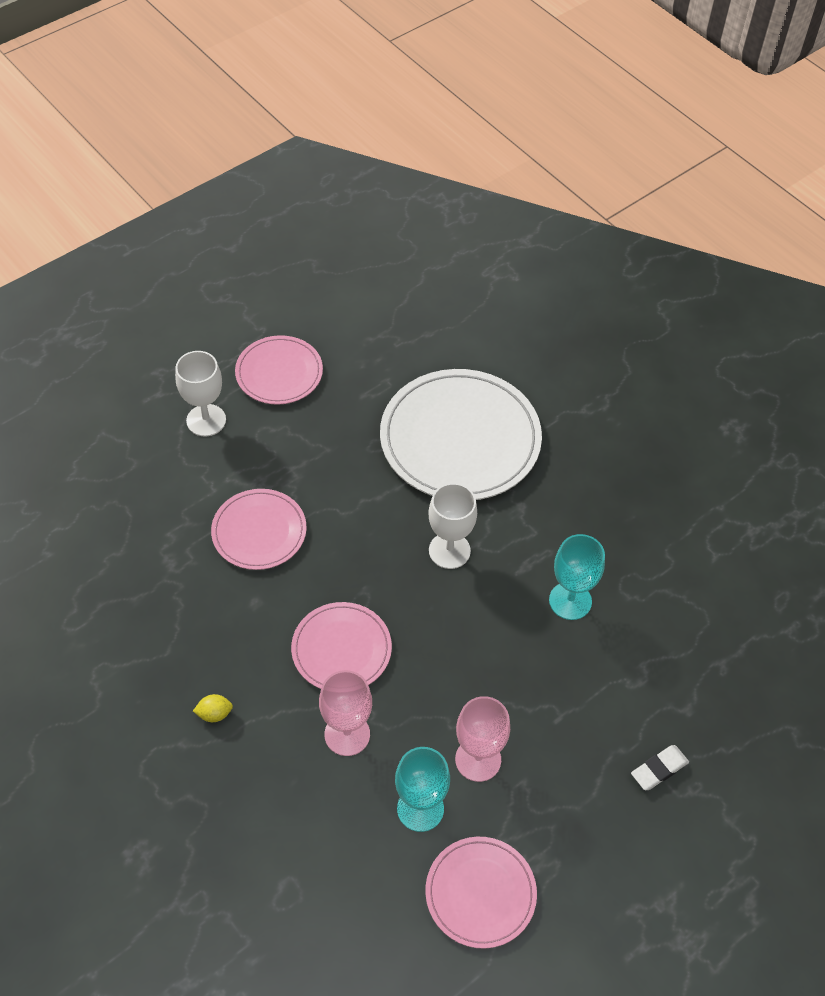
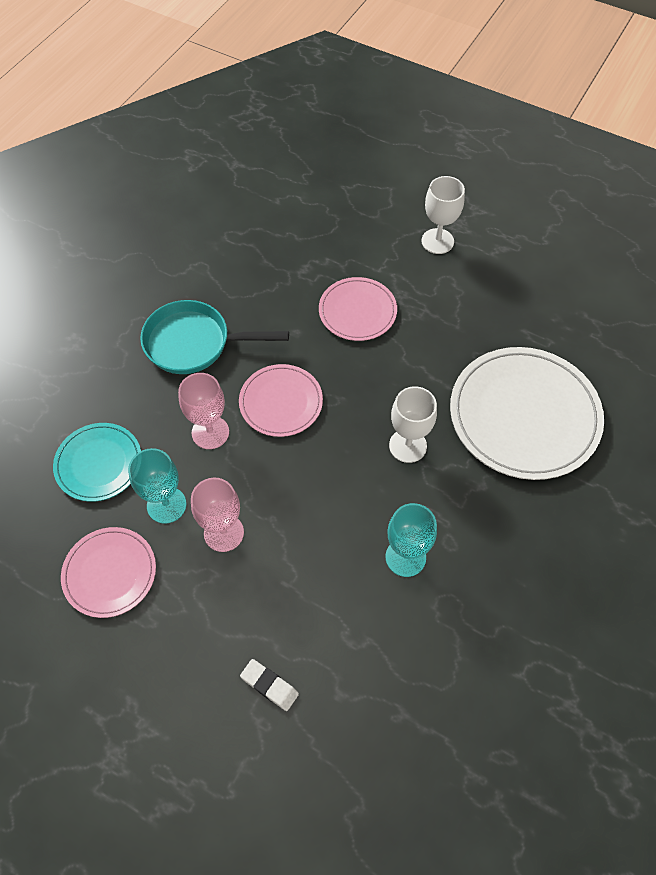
camera: 70 degrees right, 5 degrees up
yellow lemon [193,694,233,722] -> turquoise pan [140,300,289,374]
pink plate [235,335,323,405] -> none
none -> turquoise plate [53,423,141,502]

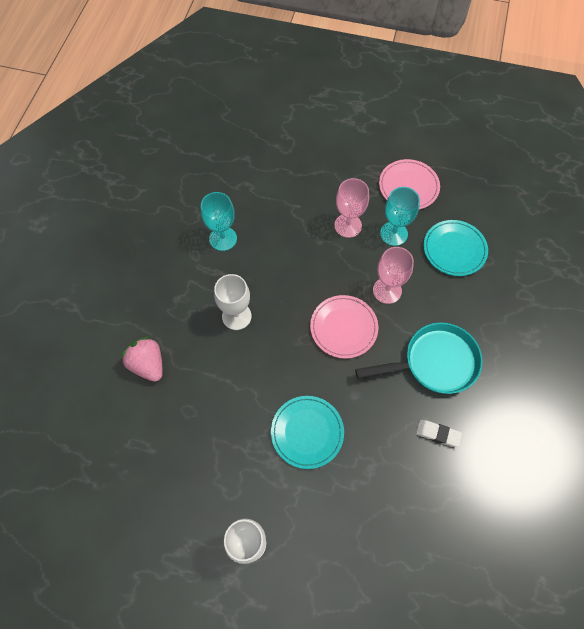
camera: 165 degrees right, 5 degrees up
white eraser [240,659,299,711] -> white eraser moved to [416,420,462,447]
pink plate [319,277,397,341] -> turquoise plate [271,396,344,469]
white plate [450,347,604,480] -> pink strawberry [121,337,163,382]

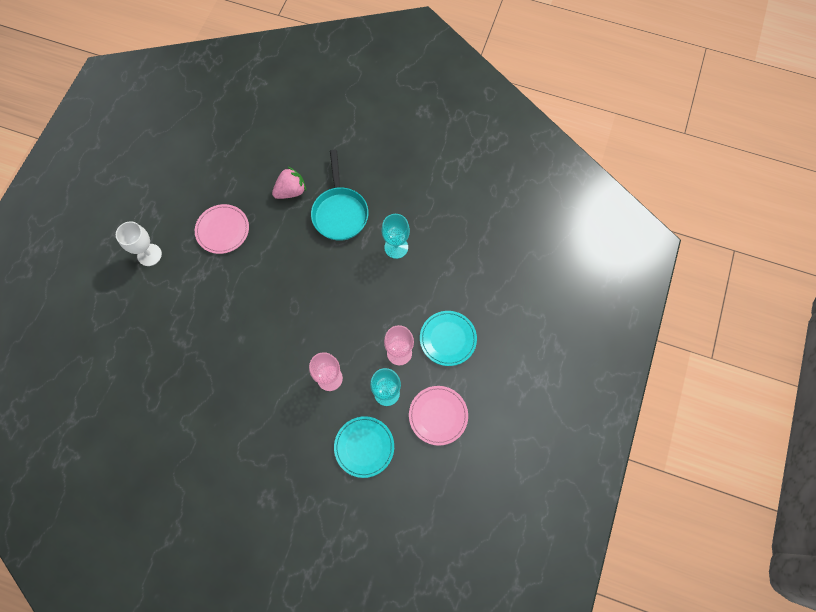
camera: 95 degrees right, 5 degrees up
white goblet [214,274,252,330] -> none
turquoise plate [271,396,344,469] -> turquoise plate moved to [420,311,477,366]
pink plate [310,295,378,359] -> pink plate moved to [195,204,249,254]
turquoise pan [355,323,483,394] -> turquoise pan moved to [311,150,369,241]
white eraser [416,420,462,447] -> none

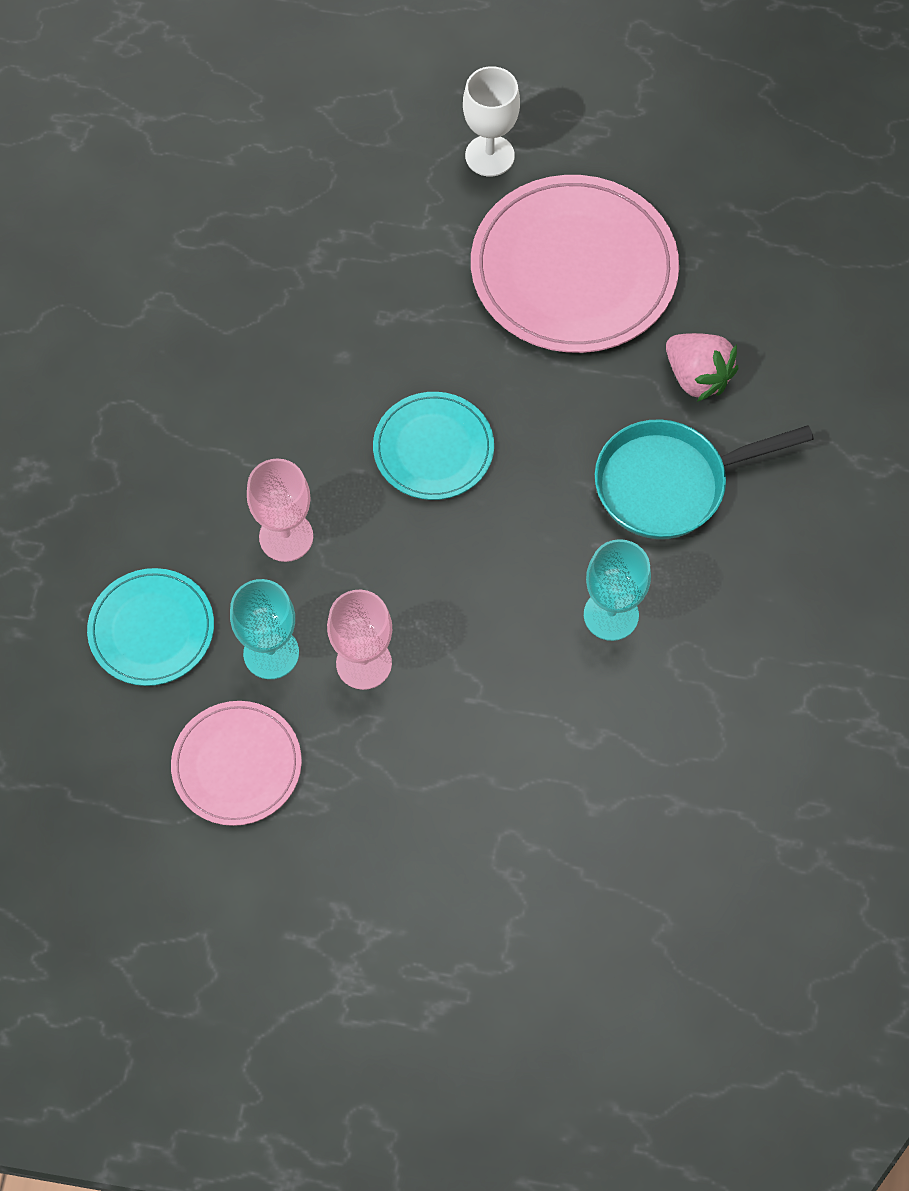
camera: 80 degrees right, 5 degrees down
pink plate [195,204,249,254] -> pink plate [471,175,679,353], size x1.79
turquoise plate [420,311,477,366] -> turquoise plate moved to [373,392,494,500]

